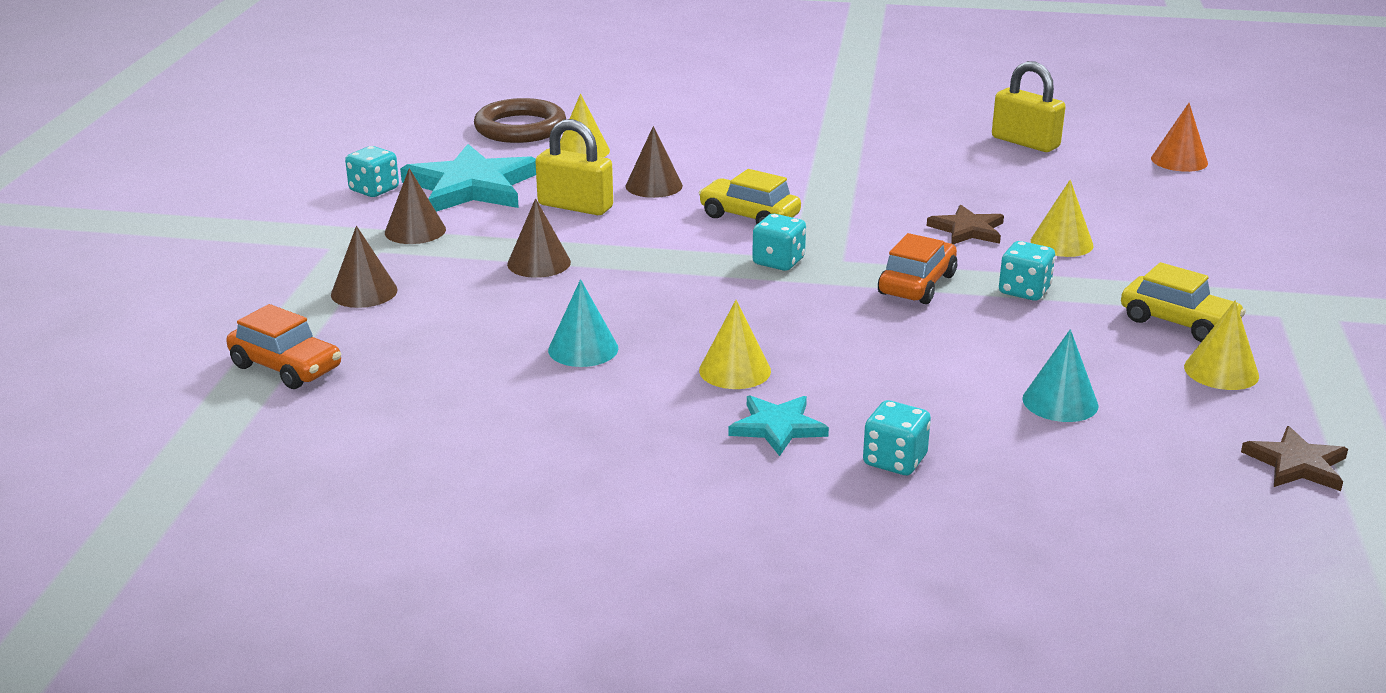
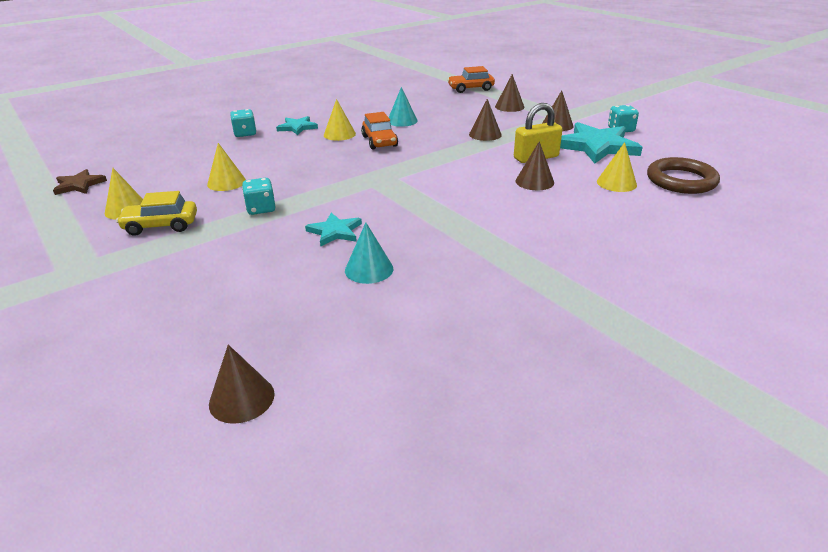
camera: 135 degrees right, 5 degrees up
yellow car [699,169,801,224] -> none
turquoise dice [752,214,806,271] -> none
orange car [878,233,957,304] -> orange car moved to [361,112,398,149]
brown star [927,204,1004,244] -> turquoise star [305,213,362,247]
yellow padlock [992,61,1066,152] -> none
turquoise cone [1022,329,1099,422] -> turquoise cone moved to [345,222,393,284]
yellow cone [1031,180,1094,257] -> yellow cone moved to [207,143,246,191]
orange cone [1151,103,1208,172] -> brown cone [209,344,275,424]

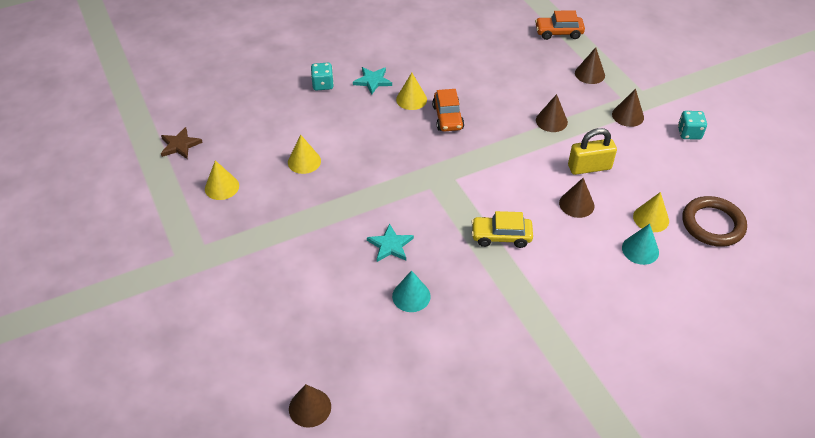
camera: 10 degrees right, 15 degrees up
yellow car [116,191,197,236] -> yellow car moved to [471,211,533,248]
turquoise dice [242,178,276,215] -> none
turquoise cone [389,87,418,127] -> turquoise cone moved to [622,224,659,265]
turquoise star [560,122,643,164] -> none

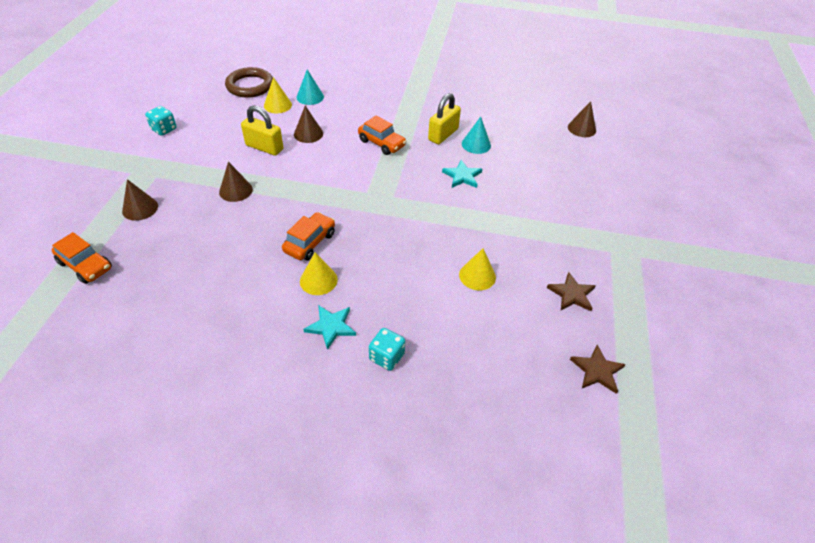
camera: 145 degrees left, 0 degrees up
yellow cone [205,160,239,200] -> brown star [547,272,596,311]
yellow car [471,211,533,248] -> orange car [358,116,407,155]
brown cone [612,89,644,127] -> none
none -> yellow padlock [428,93,461,144]

